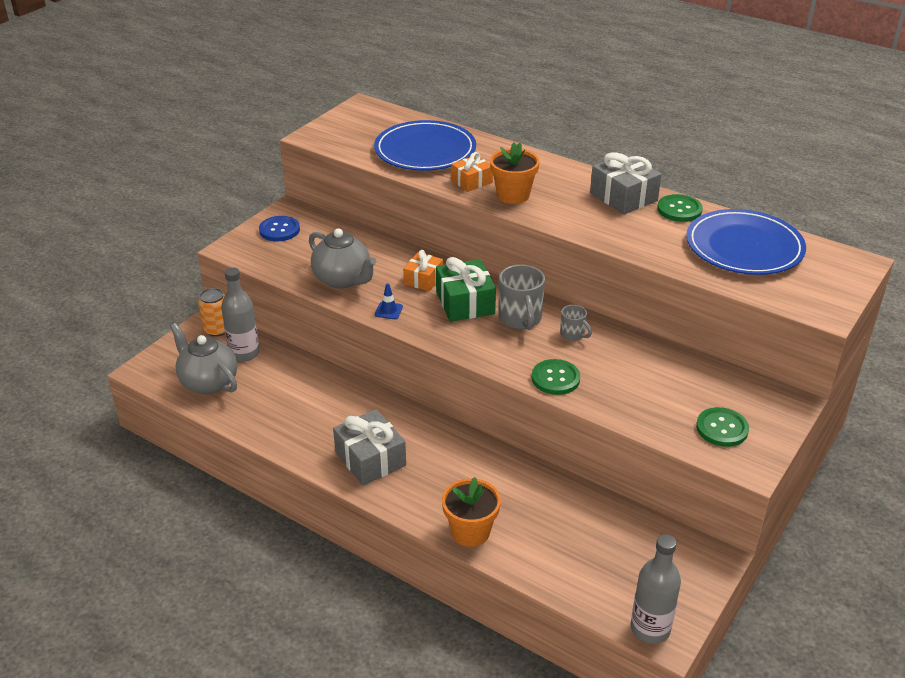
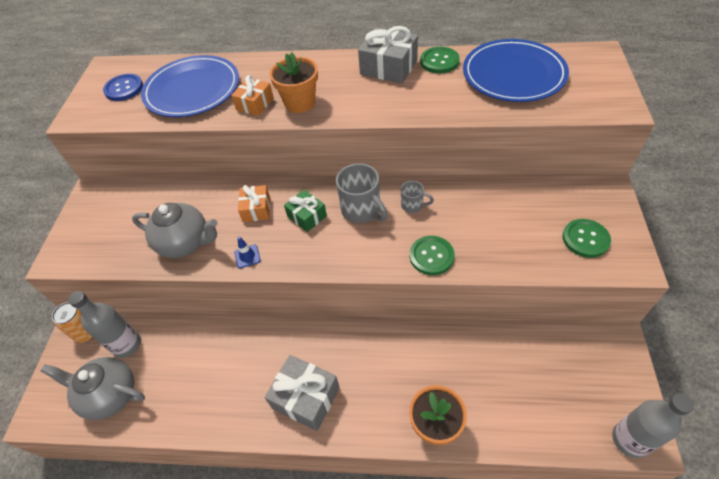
camera: 25 degrees left, 15 degrees up
blue button [259,216,300,241] -> blue button moved to [103,74,143,101]
green gift [436,257,496,322] -> green gift [284,190,327,232], size x0.63

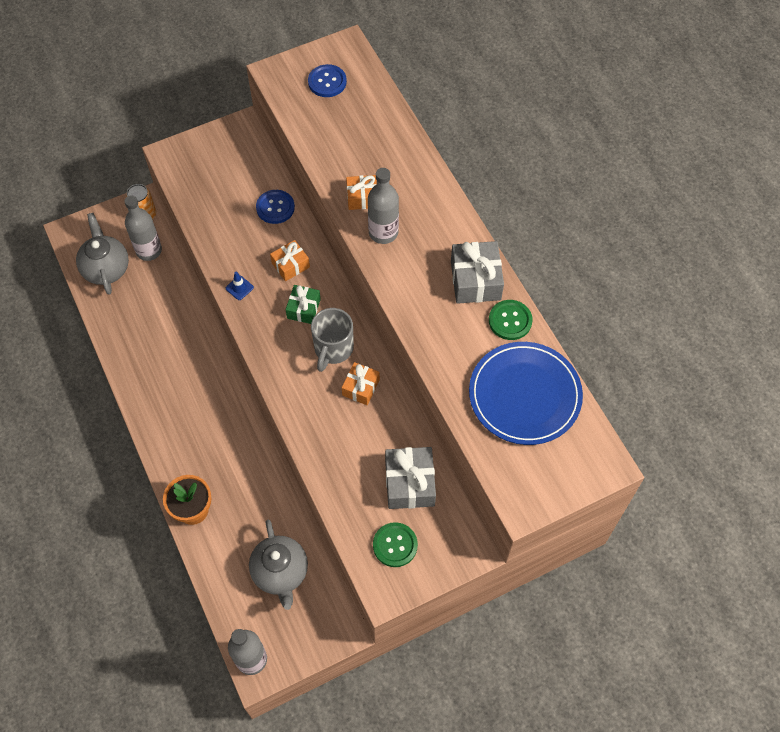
camera: 55 degrees right, 10 degrees up
grey teapot [132,203,218,258] -> grey teapot moved to [249,520,308,610]
blue plate [141,55,239,117] -> none
grey gift [265,355,340,431] -> grey gift moved to [385,447,436,509]
orange flower pot [270,52,318,113] -> grey bottle [368,168,399,244]
grey mug [401,181,434,213] -> orange gift [342,362,380,405]
green button [410,236,455,275] -> none
none -> blue button [256,190,295,224]

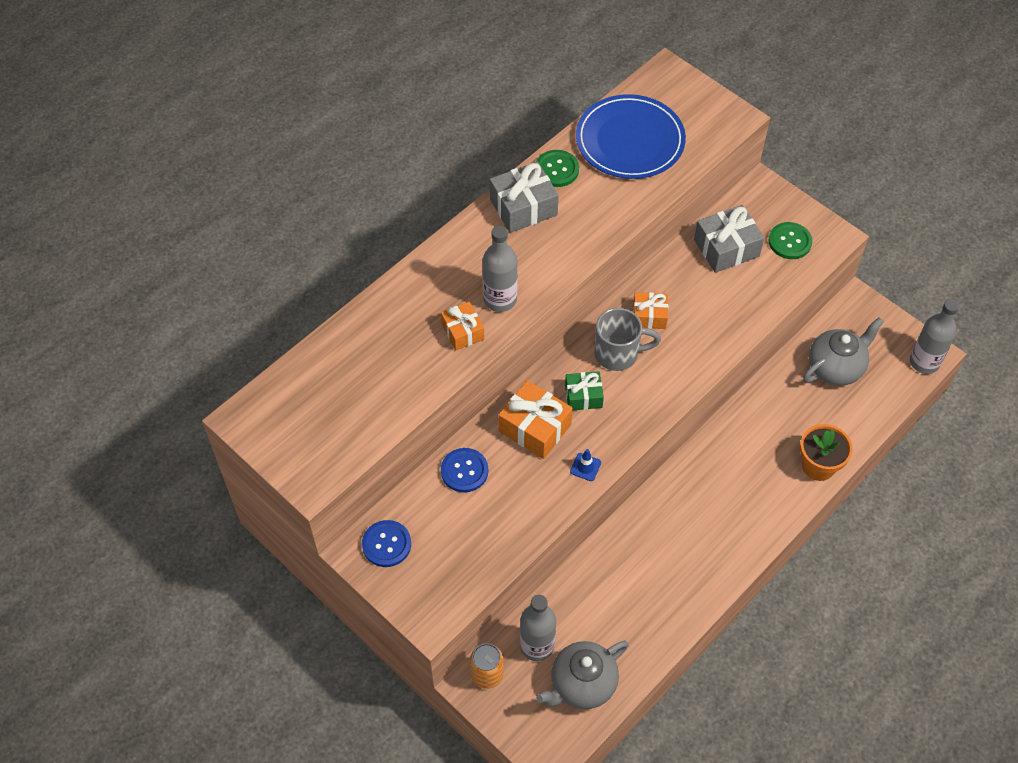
camera: 110 degrees left, 5 degrees down
orange gift [270,240,310,281] -> orange gift [499,380,573,459], size x1.60
blue button [308,64,347,97] -> blue button moved to [362,520,411,567]

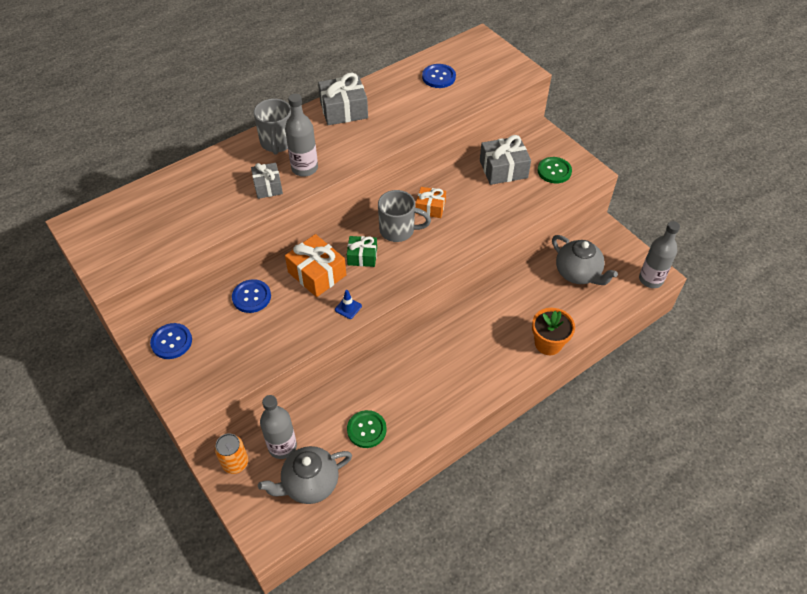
camera: 10 degrees right, 5 degrees down
orange gift [441,302,484,350] -> grey gift [251,163,283,199]
green button [536,150,579,187] -> green button moved to [347,410,387,448]
blue plate [576,94,686,179] -> blue button [422,64,456,88]
grey teapot [803,317,884,386] -> grey teapot turned 75 degrees clockwise [552,235,618,285]
none -> grey mug [254,99,291,155]

